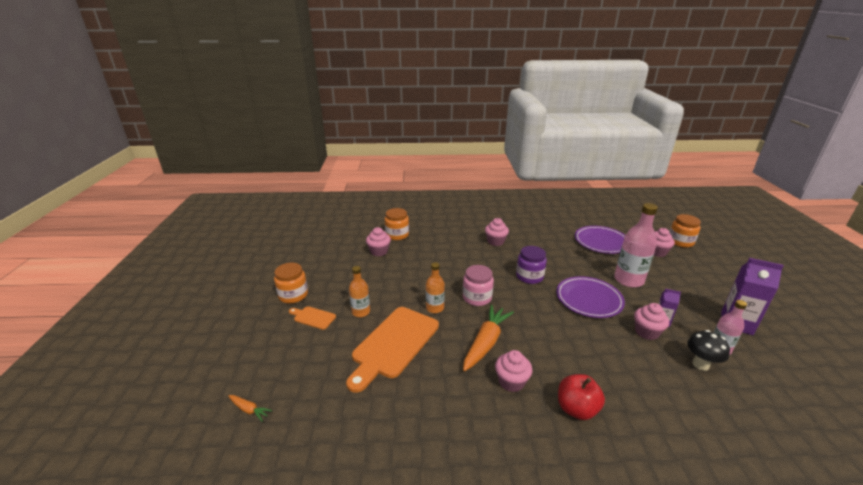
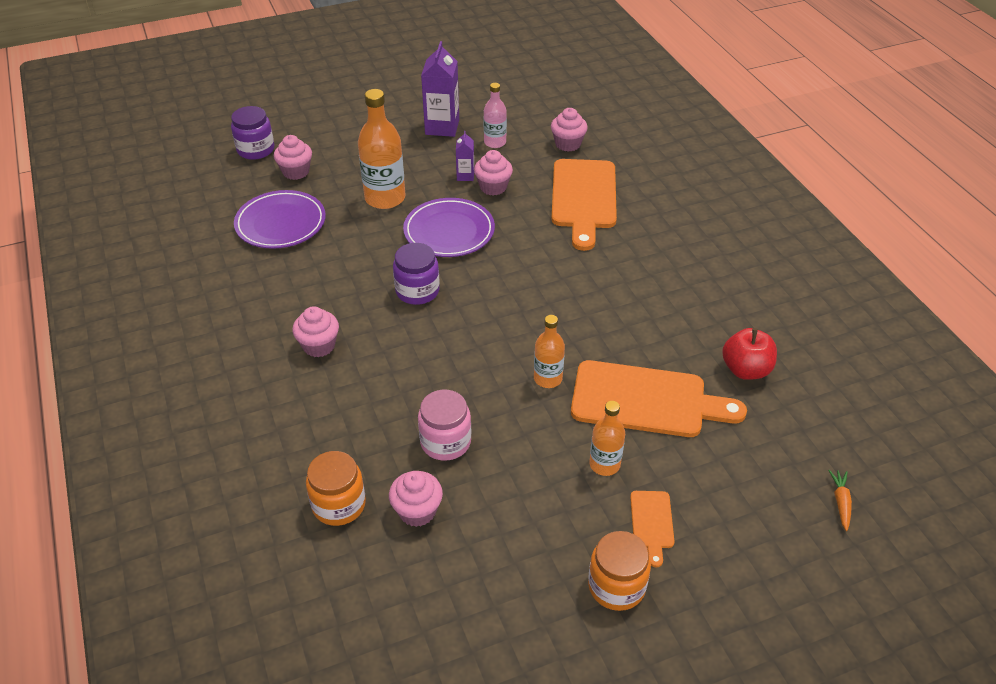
camera: 110 degrees left, 15 degrees up
pink jar [463,265,494,306] -> pink jar moved to [418,389,472,461]
orange carrot [463,305,514,371] -> none
pink cupcake [495,350,532,392] -> pink cupcake moved to [551,108,588,152]
red apple [558,374,605,420] -> red apple moved to [722,328,777,380]
pink bottle [614,203,658,288] -> orange bottle [358,89,406,209]
orange jar [669,214,701,248] -> purple jar [231,106,274,160]
black mushroom [687,330,730,371] -> none
none -> orange cutting board [551,159,617,251]

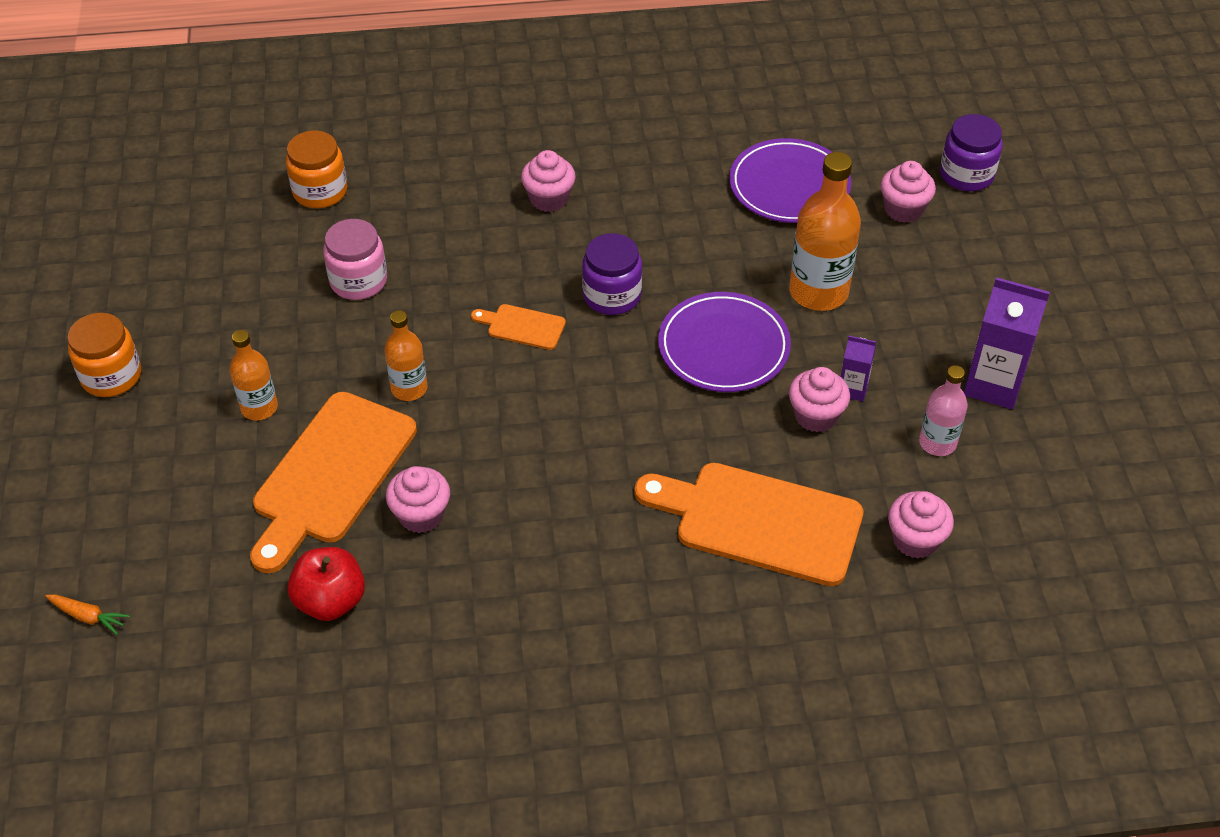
camera: 105 degrees right, 5 degrees up
pink cupcake [389,471,443,527] -> pink cupcake moved to [386,466,450,533]
orange cutting board [630,491,675,568] -> orange cutting board moved to [471,304,566,350]

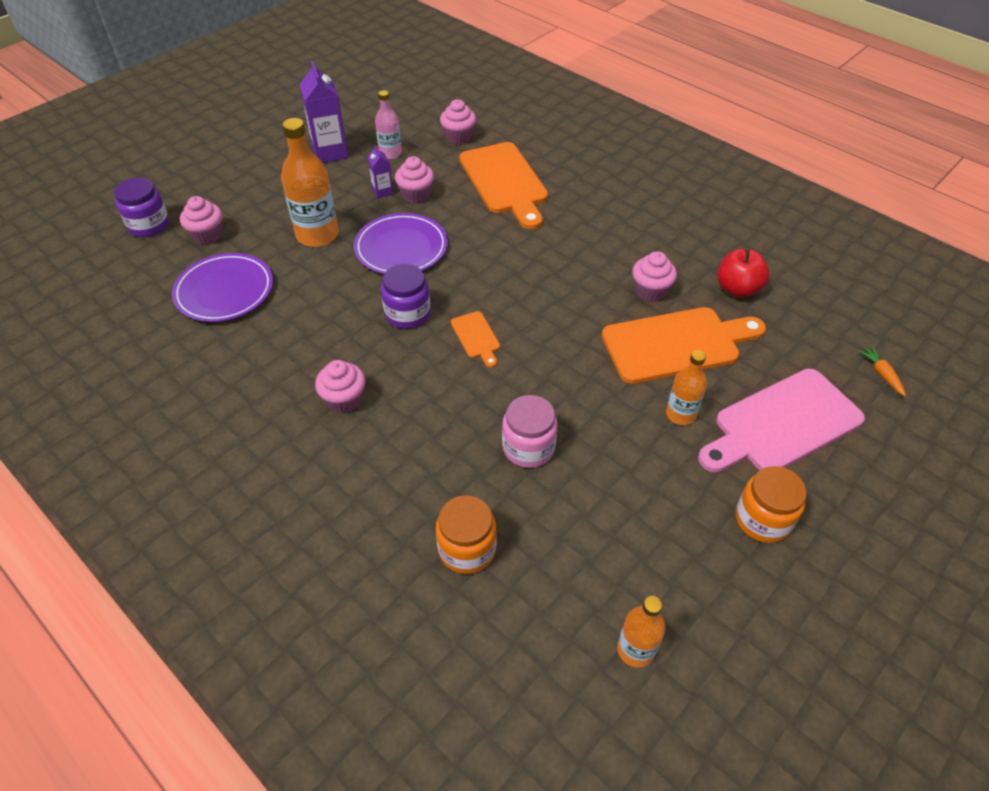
camera: 130 degrees left, 0 degrees up
orange bottle [384,310,428,401] -> orange bottle moved to [617,596,665,668]
none -> pink cutting board [698,369,865,472]

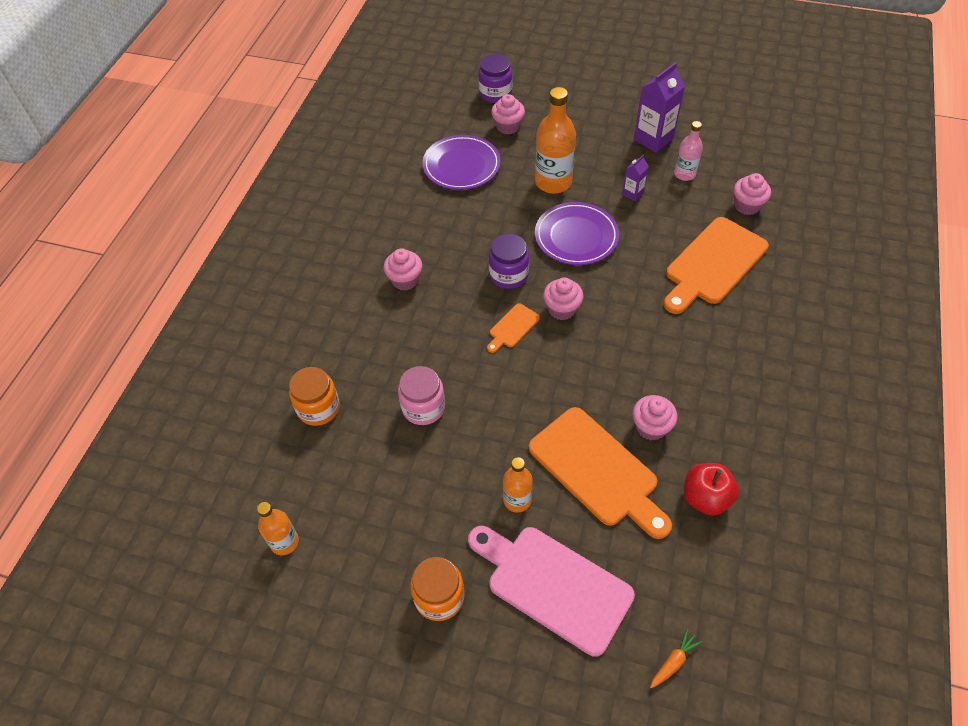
camera: 65 degrees right, 5 degrees up
pink cupcake [395,156,434,203] -> pink cupcake moved to [543,278,584,320]

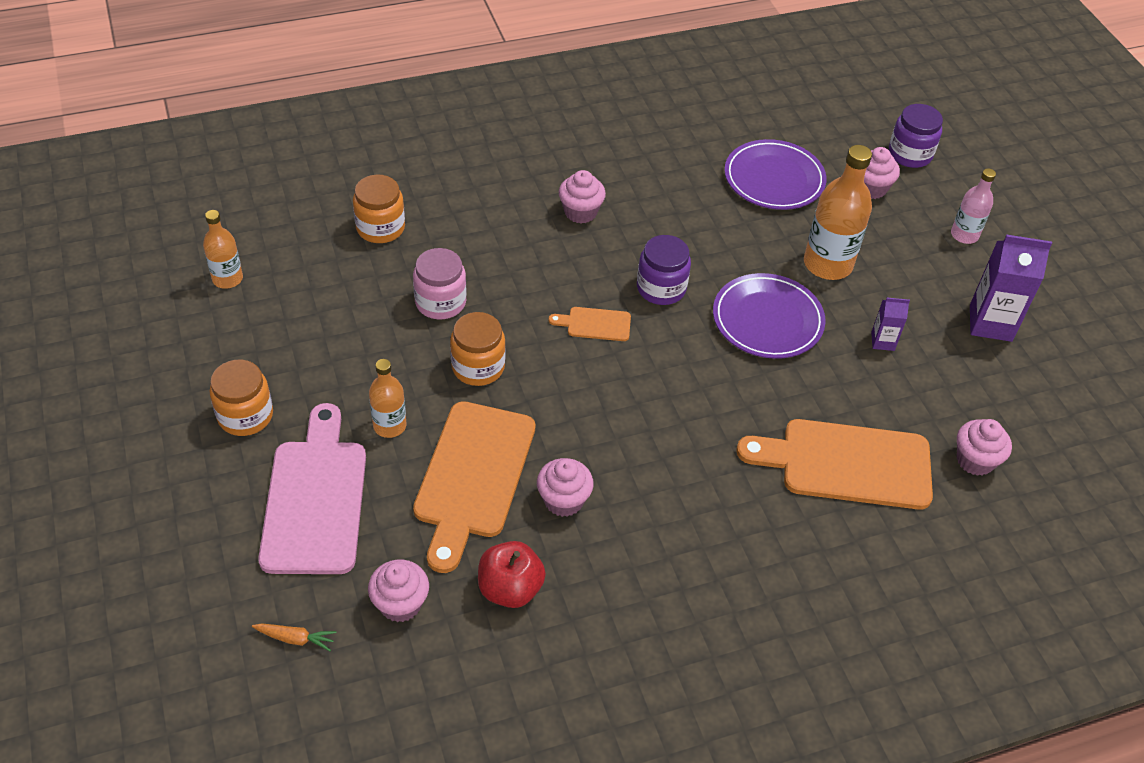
camera: 50 degrees right, 5 degrees down
pink cupcake [543,278,584,320] -> pink cupcake moved to [368,560,429,622]
pink bottle [674,121,703,181] -> pink bottle moved to [951,168,996,244]
none -> orange jar [450,312,506,386]

